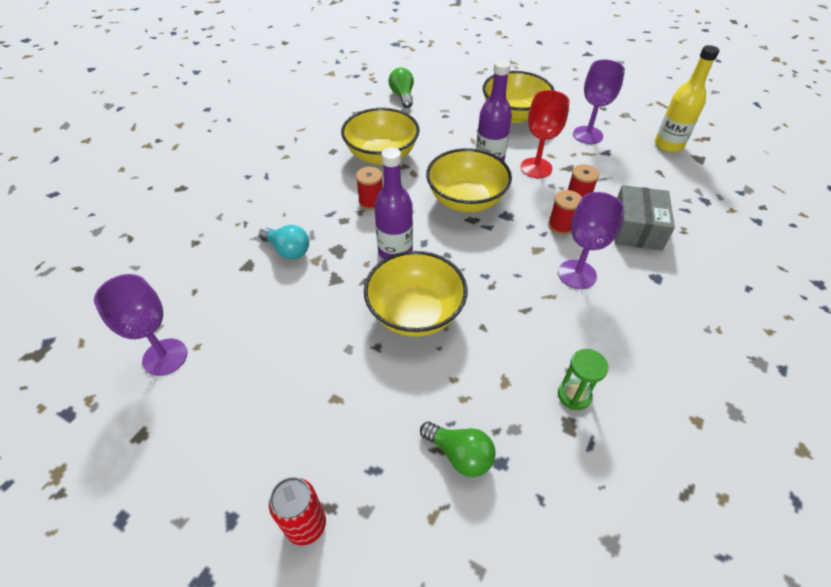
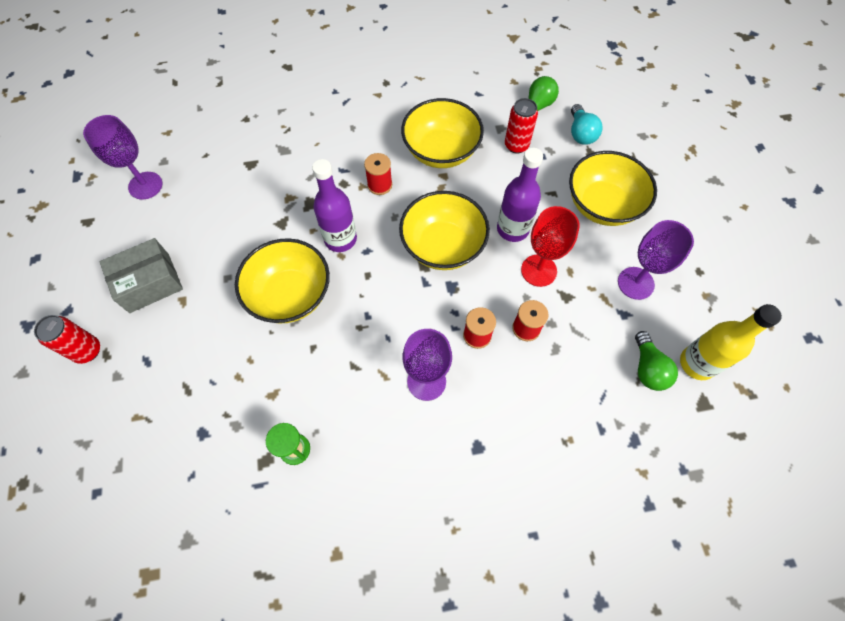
camera: 50 degrees right, 15 degrees up
turquoise light bulb [259,225,309,259] -> turquoise light bulb moved to [571,104,602,145]
green light bulb [420,422,496,477] -> green light bulb moved to [635,331,678,391]
grey box [615,185,675,251] -> grey box moved to [100,238,183,313]
none -> red can [505,98,538,154]

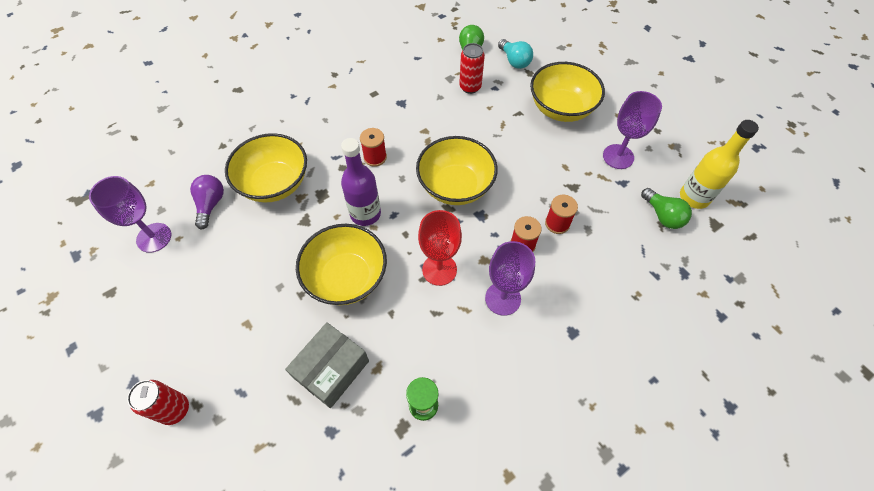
camera: 25 degrees left, 5 degrees down
grey box [100,238,183,313] -> grey box moved to [285,322,369,408]
yellow bowl [401,98,484,168] -> yellow bowl moved to [225,133,307,203]
purple bottle [497,148,543,242] -> none
red goblet [521,206,580,287] -> red goblet moved to [418,210,462,286]
none -> purple light bulb [190,175,224,229]

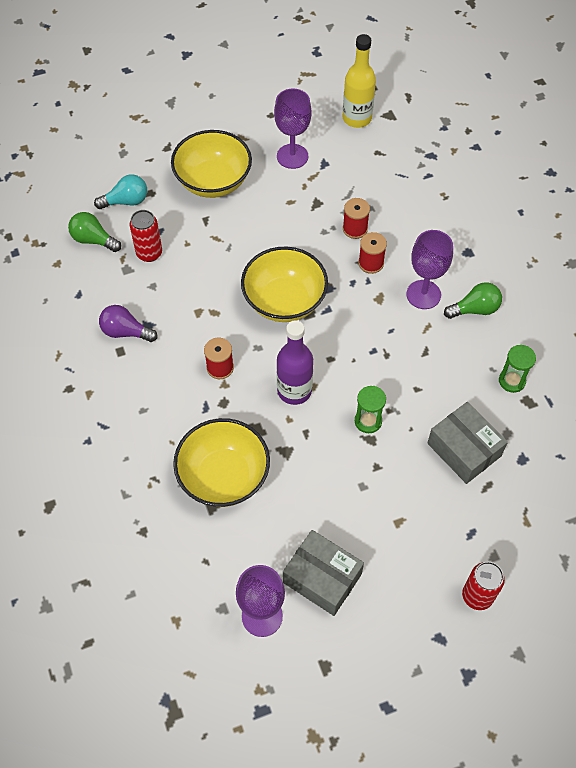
camera: 75 degrees left, 0 degrees up
purple light bulb [190,175,224,229] -> purple light bulb moved to [99,305,157,342]
yellow bowl [296,224,387,305] -> green hourglass [355,386,386,433]
red goblet [418,210,462,286] -> none
green light bulb [641,188,692,229] -> green light bulb moved to [444,282,502,319]
none -> grey box [283,530,364,616]

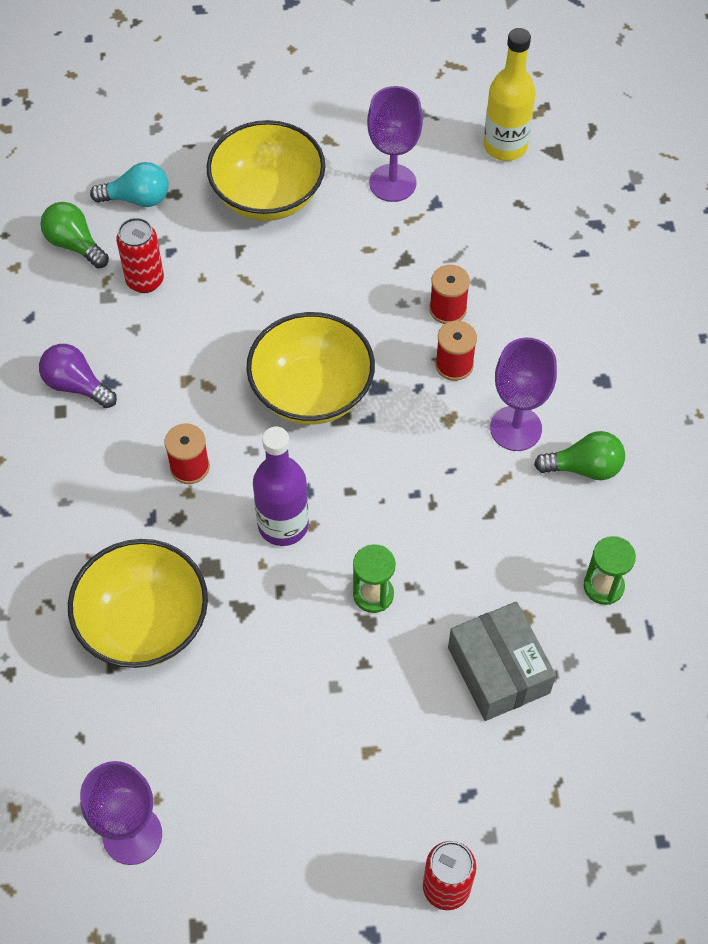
camera: 15 degrees right, 0 degrees up
grey box [283,530,364,616] -> none

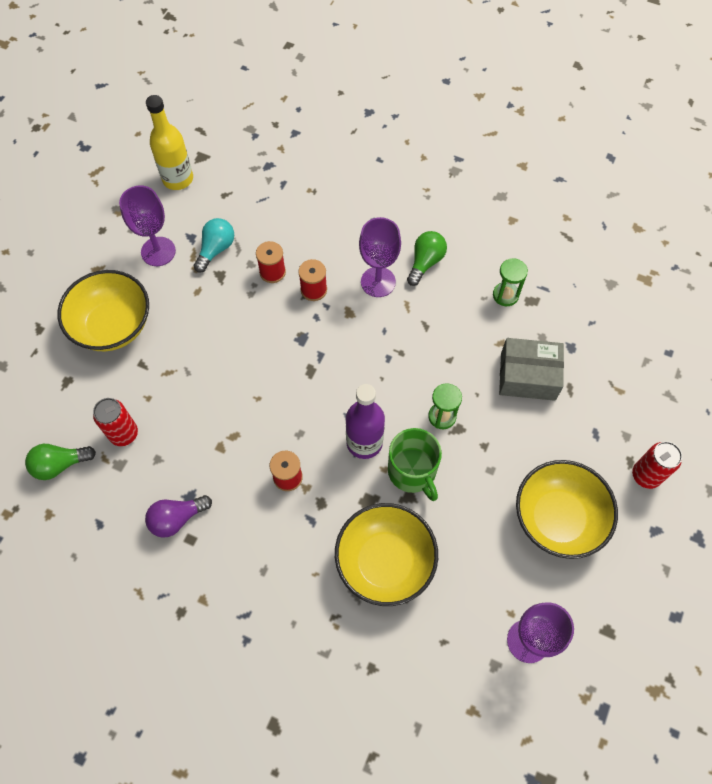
camera: 60 degrees left, 5 degrees up
turquoise light bulb [90,162,168,207] -> turquoise light bulb moved to [194,218,234,273]
yellow bowl [246,312,375,425] -> yellow bowl moved to [516,460,618,559]
none -> green mug [388,428,442,501]

